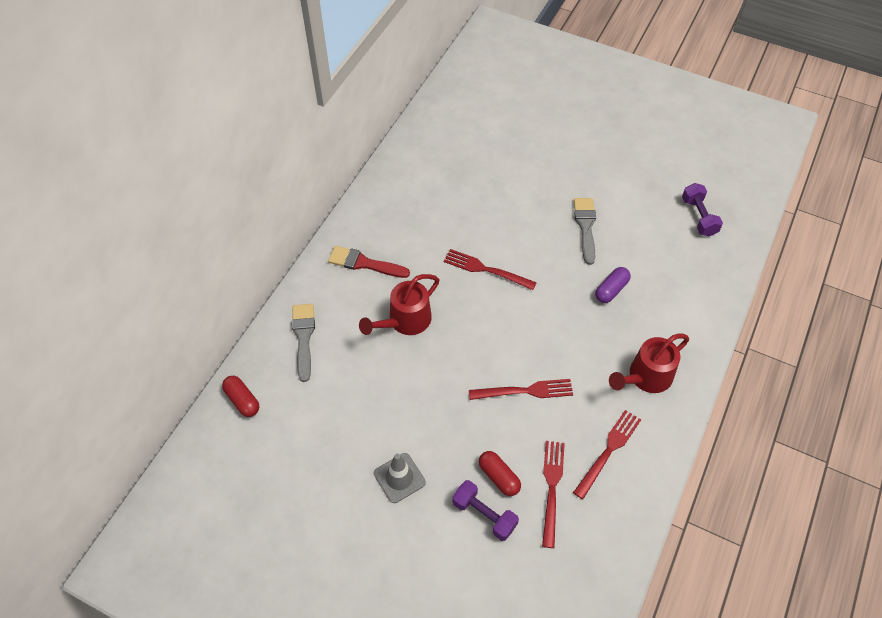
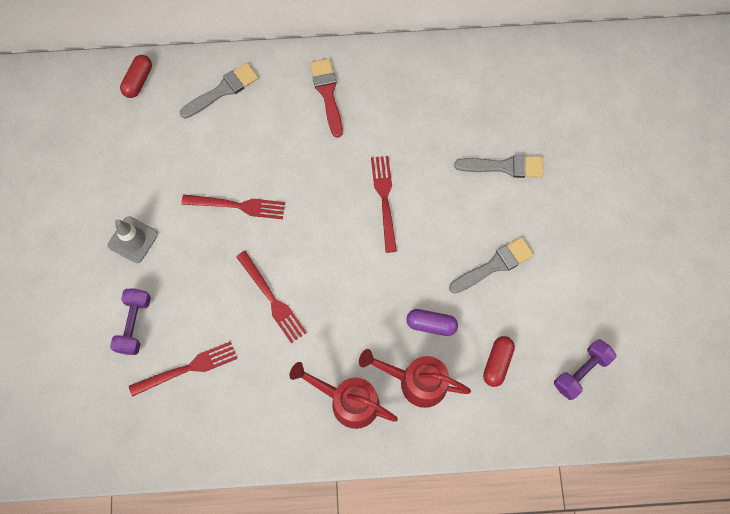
camera: 60 degrees right, 15 degrees up
red watering can [359,274,439,335] -> red watering can moved to [359,349,471,408]
red capsule [479,451,521,496] -> red capsule moved to [483,336,515,387]
red fork [573,410,641,499] -> red fork moved to [181,194,285,219]
none -> grey brush [454,155,543,178]

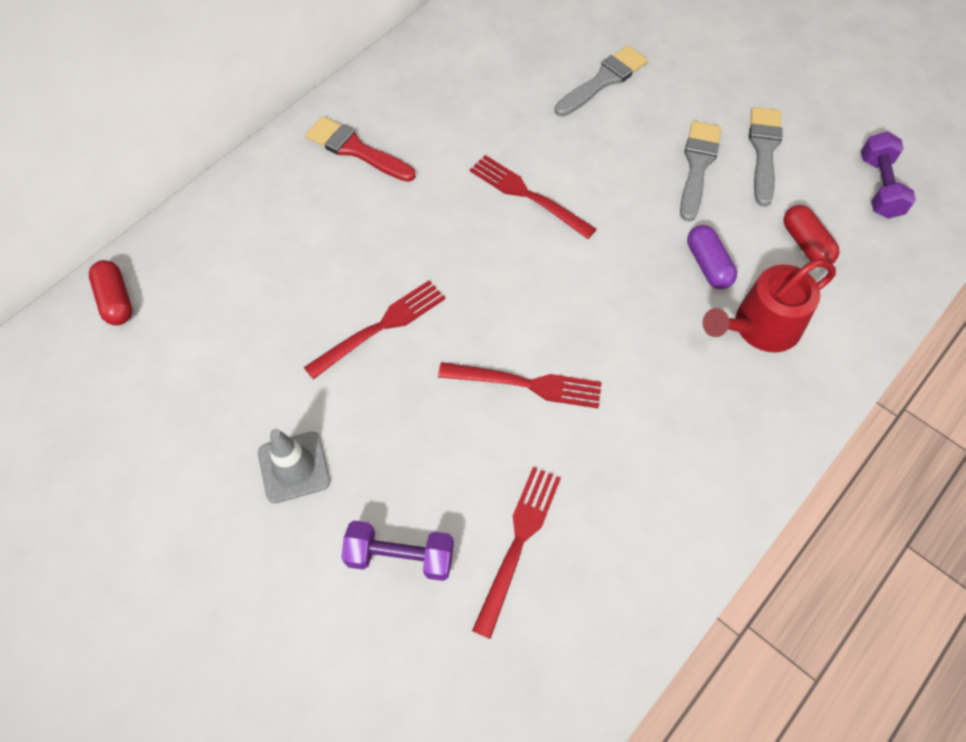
camera: 45 degrees left, 10 degrees down
purple dumbbell [110,289,151,355] -> purple dumbbell turned 45 degrees counterclockwise [341,521,454,581]
grey brush [180,63,258,119] -> grey brush moved to [749,107,783,207]
red watering can [289,362,398,429] -> none
purple capsule [406,309,458,336] -> purple capsule turned 75 degrees counterclockwise [687,225,737,289]

